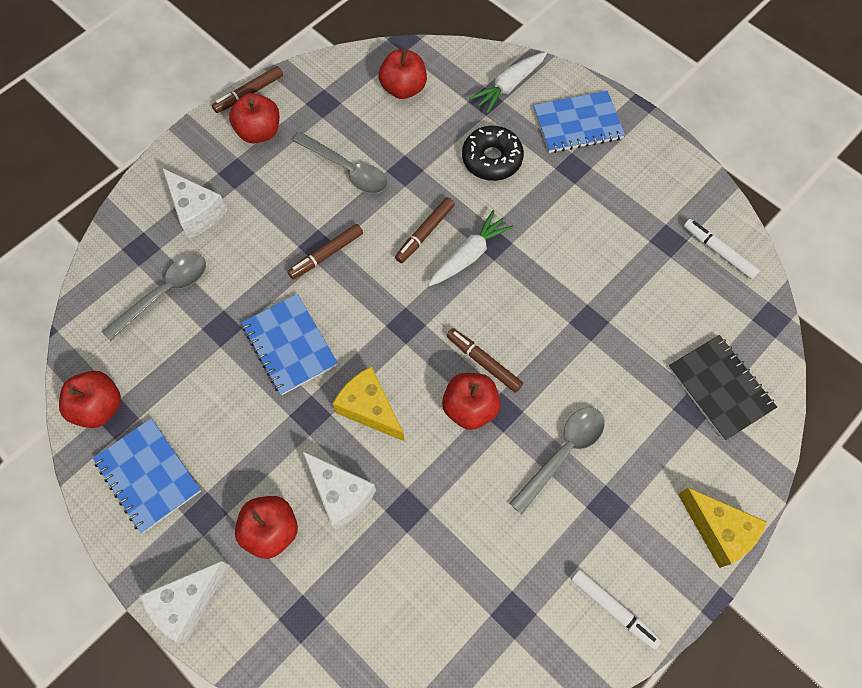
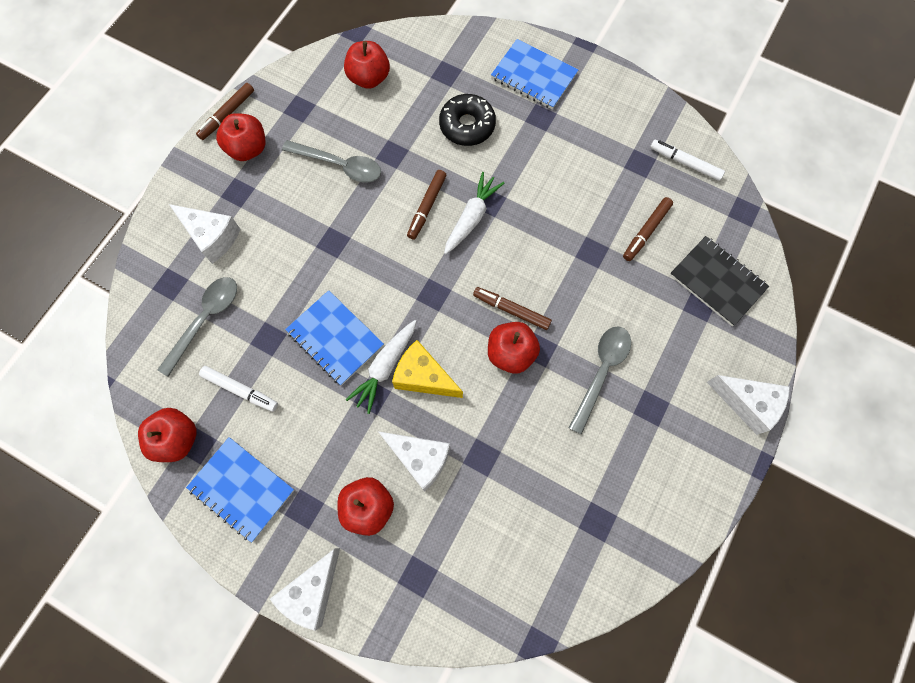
camera: 15 degrees left, 5 degrees up
brown marker [287,224,363,279] -> brown marker moved to [623,197,673,261]
white carrot [469,52,547,114] -> white carrot moved to [346,320,416,414]
blue notebook [534,91,625,153] -> blue notebook turned 60 degrees clockwise [491,39,578,109]
white marker [571,569,661,650] -> white marker moved to [199,366,278,412]
yellow cheese [678,488,767,568] -> white cheese [707,375,790,435]

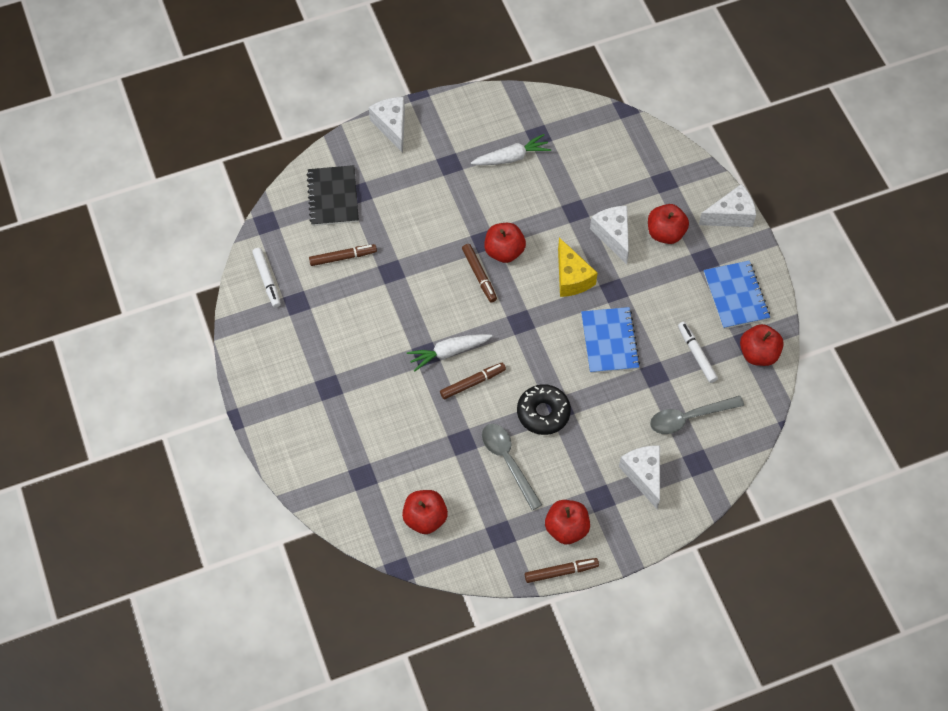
camera: 140 degrees left, 10 degrees down
white carrot [346,320,416,414] -> white carrot moved to [471,134,551,165]
black donut [439,94,496,146] -> black donut moved to [517,384,571,435]
blue notebook [491,39,578,109] -> none
grey spoon [569,326,631,435] -> none

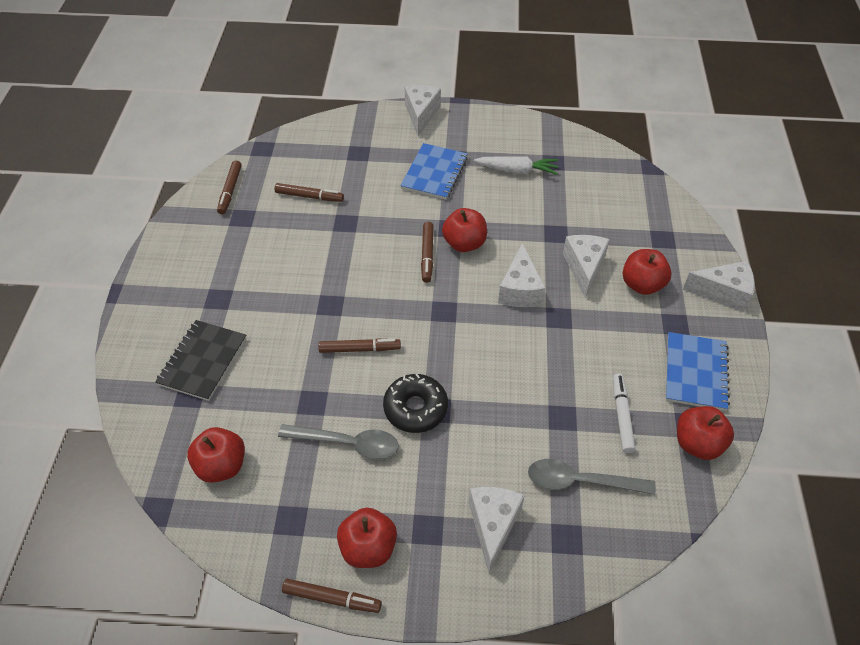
camera: 25 degrees right, 10 degrees down
white marker [252,248,281,308] -> brown marker [217,160,242,214]
black notebook [306,165,359,226] -> black notebook moved to [155,320,246,401]
white carrot [407,334,492,371] -> none
grey spoon [482,424,542,510] -> grey spoon turned 105 degrees clockwise [278,424,399,460]
yellow cheese [558,238,597,297] -> white cheese [498,243,546,307]
blue notebook [581,307,640,373] -> blue notebook moved to [400,143,468,200]

